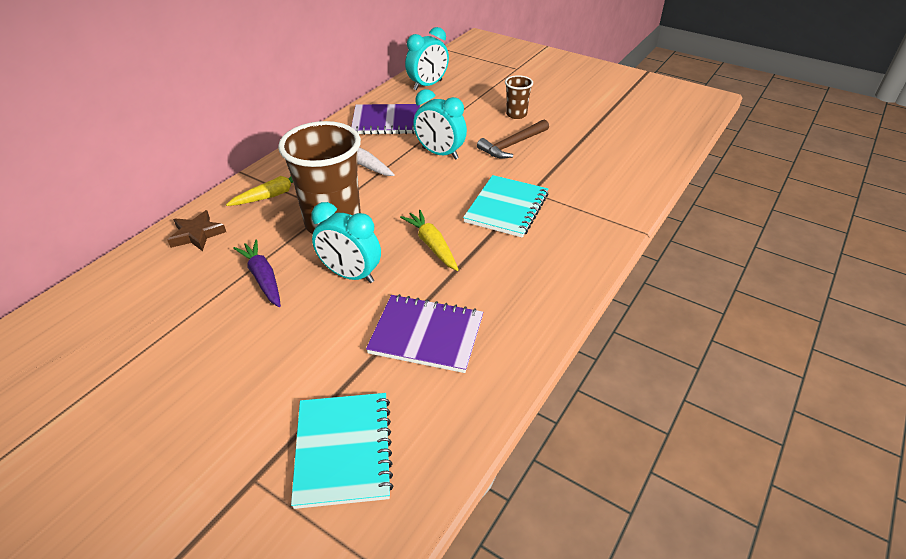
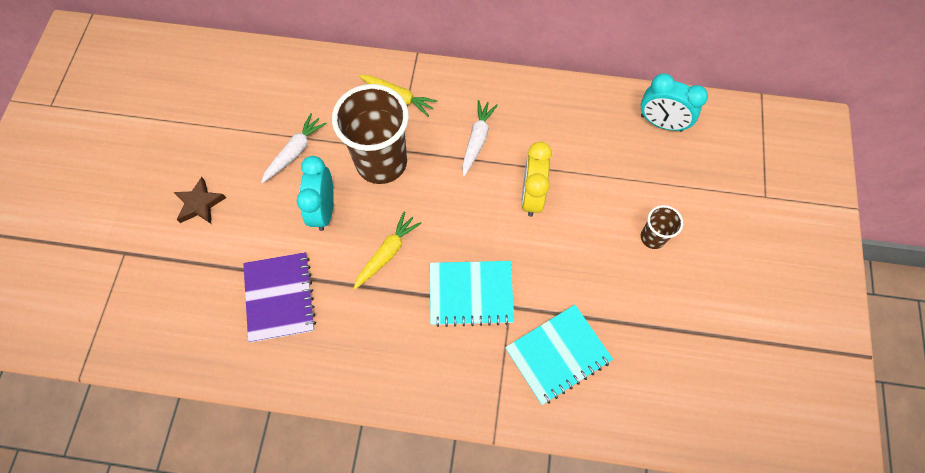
camera: 65 degrees right, 25 degrees up
brown star [168,210,226,251] -> brown star moved to [173,177,226,224]
purple carrot [233,239,281,307] -> white carrot [261,113,327,183]
turquoise notebook [291,393,394,509] -> turquoise notebook moved to [505,305,613,405]
purple notebook [351,104,420,135] -> none
turquoise clock [413,89,467,160] -> yellow clock [521,142,552,217]
brown hammer [477,119,549,159] -> none

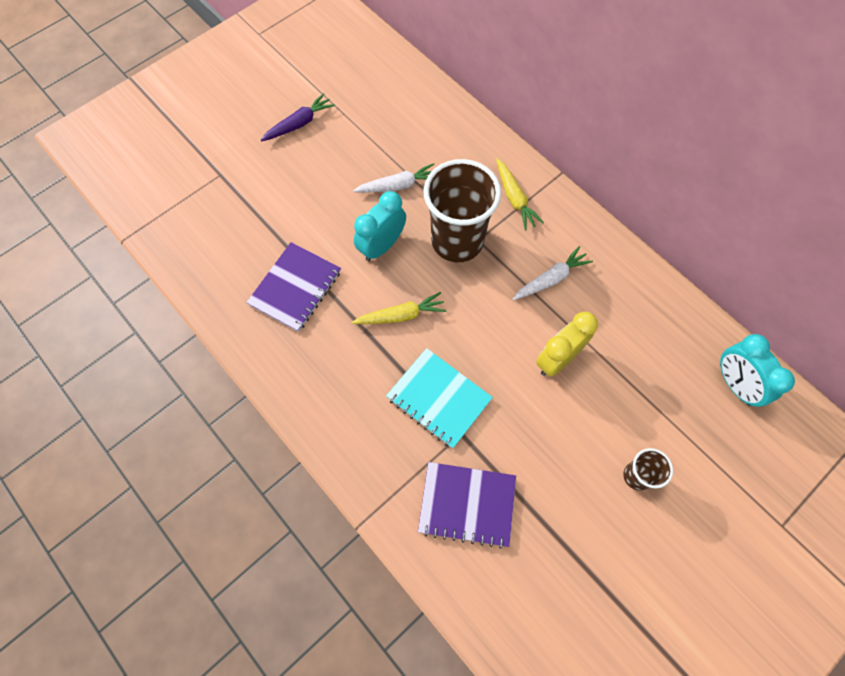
camera: 40 degrees right, 0 degrees up
brown star [173,177,226,224] -> none
turquoise notebook [505,305,613,405] -> purple notebook [418,462,516,549]
none -> purple carrot [261,93,335,141]

